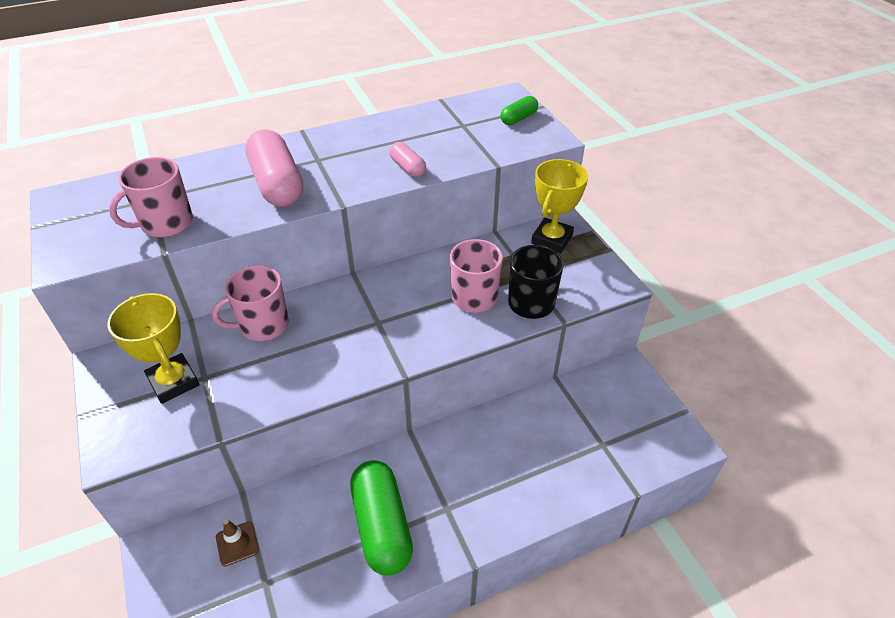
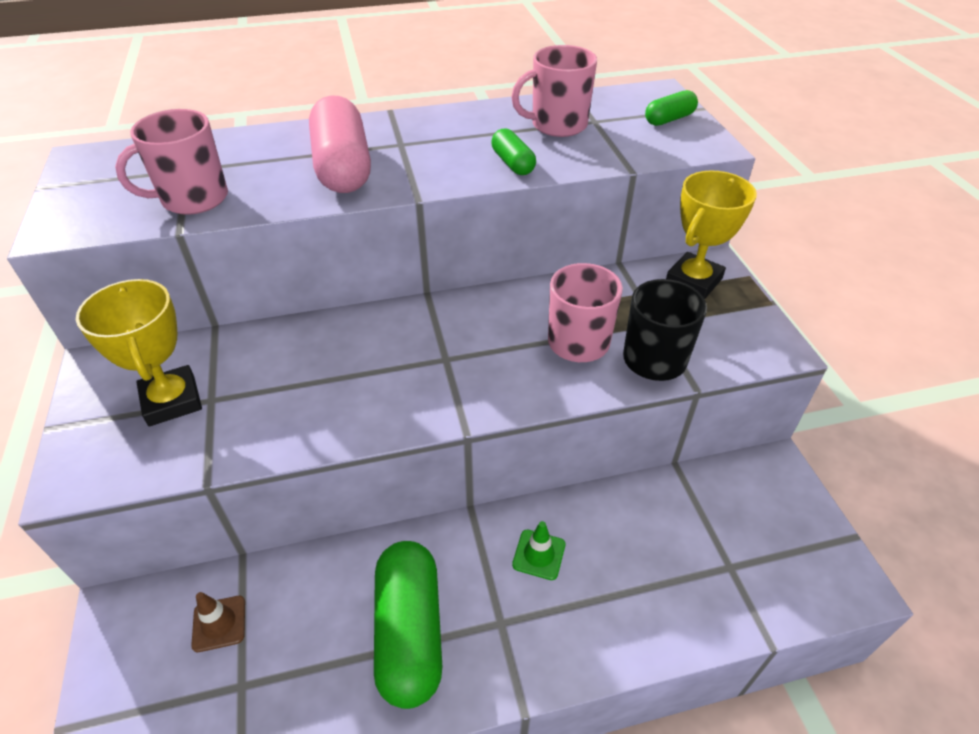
camera: 10 degrees right, 0 degrees up
pink mug [212,265,289,341] -> pink mug moved to [511,45,597,137]
pink capsule [389,142,426,177] -> green capsule [491,128,536,175]
none -> green traffic cone [512,521,565,580]

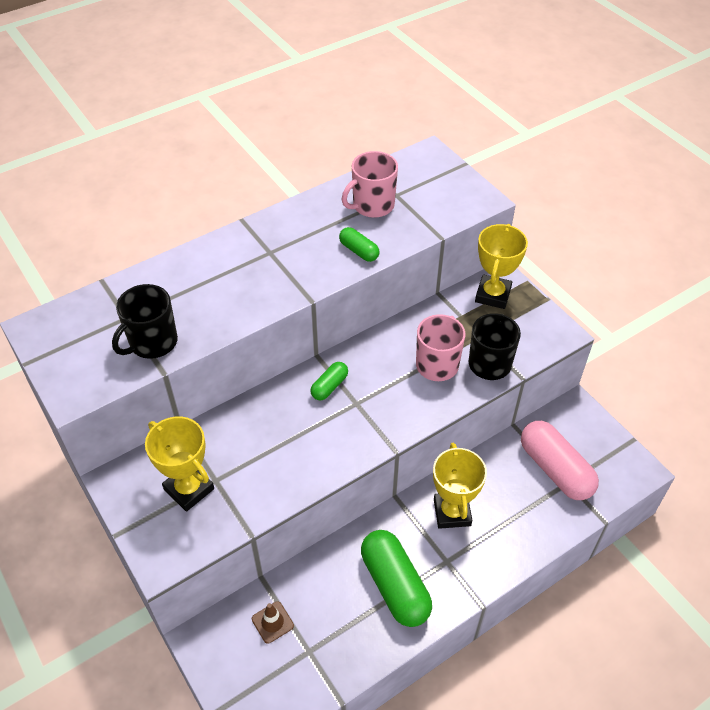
camera: 20 degrees left, 5 degrees up
pink mug [115,109,228,215] -> black mug [112,284,178,359]
pink capsule [309,95,371,193] -> pink capsule moved to [521,421,599,500]
green traffic cone [512,521,565,580] -> yellow trophy [433,443,487,529]
green capsule [645,90,698,126] -> green capsule moved to [310,362,348,400]

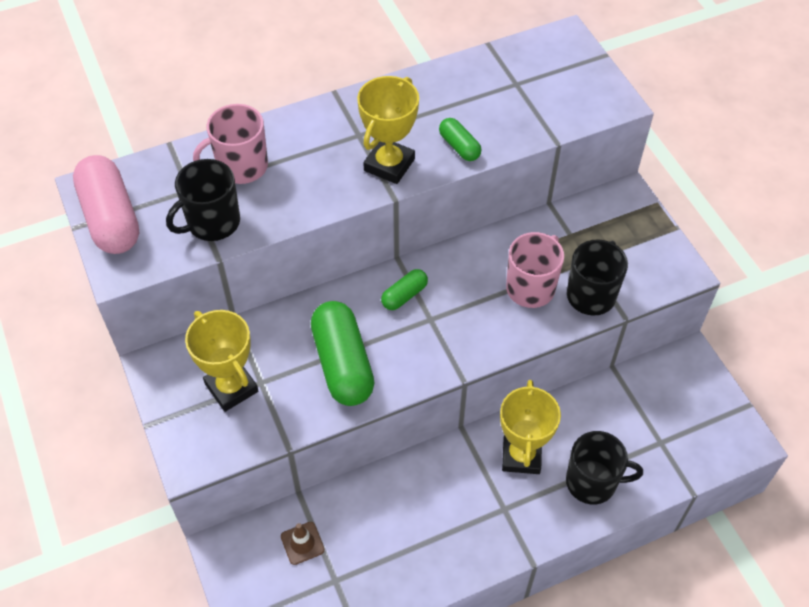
camera: 10 degrees right, 5 degrees up
pink mug [342,151,398,218] -> pink mug moved to [193,104,268,184]
green capsule [361,530,432,627] -> green capsule moved to [311,301,374,406]
yellow trophy [475,224,528,309] -> yellow trophy moved to [357,76,419,184]
pink capsule [521,421,599,500] -> pink capsule moved to [73,155,139,254]
none -> black mug [566,431,643,505]

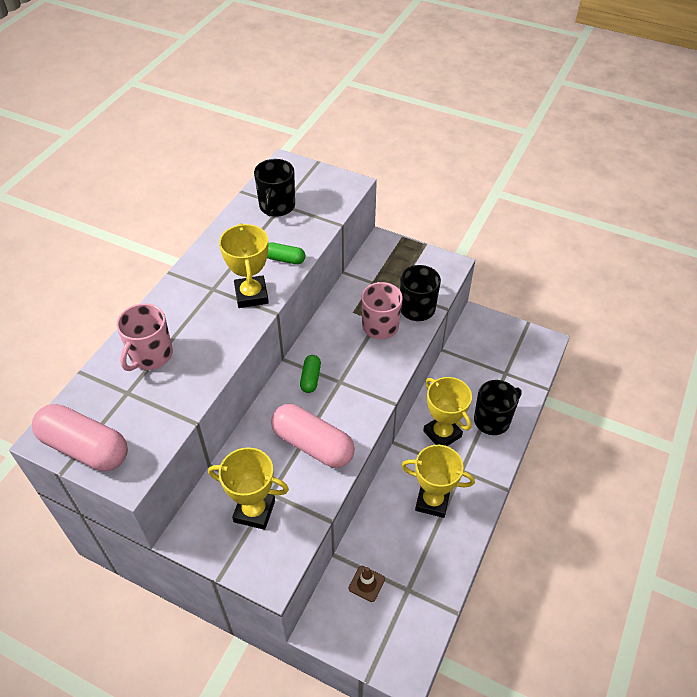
camera: 40 degrees left, 5 degrees down
black mug [166,159,240,241] -> black mug moved to [254,159,295,217]
green capsule [311,301,374,406] -> pink capsule [271,404,355,468]
none -> yellow trophy [401,445,475,518]

